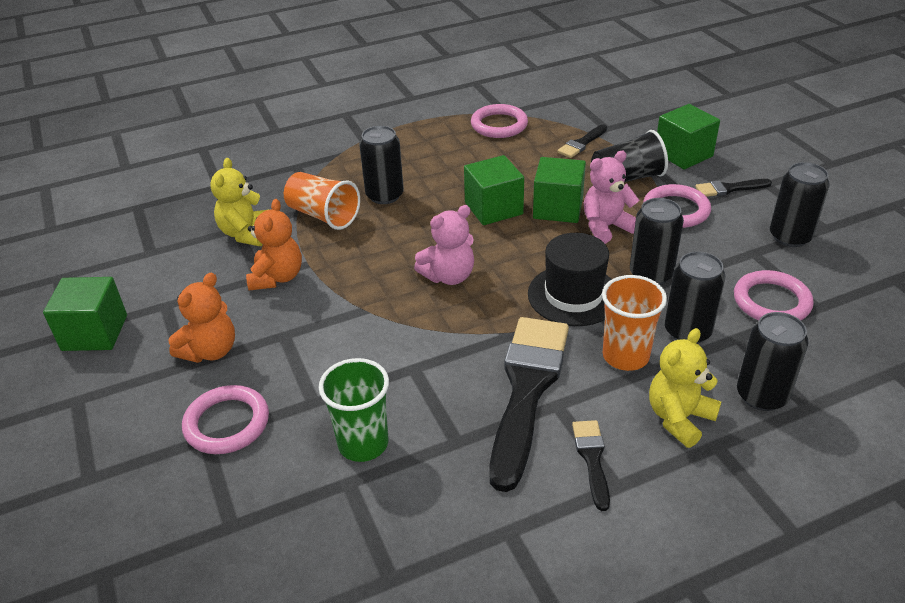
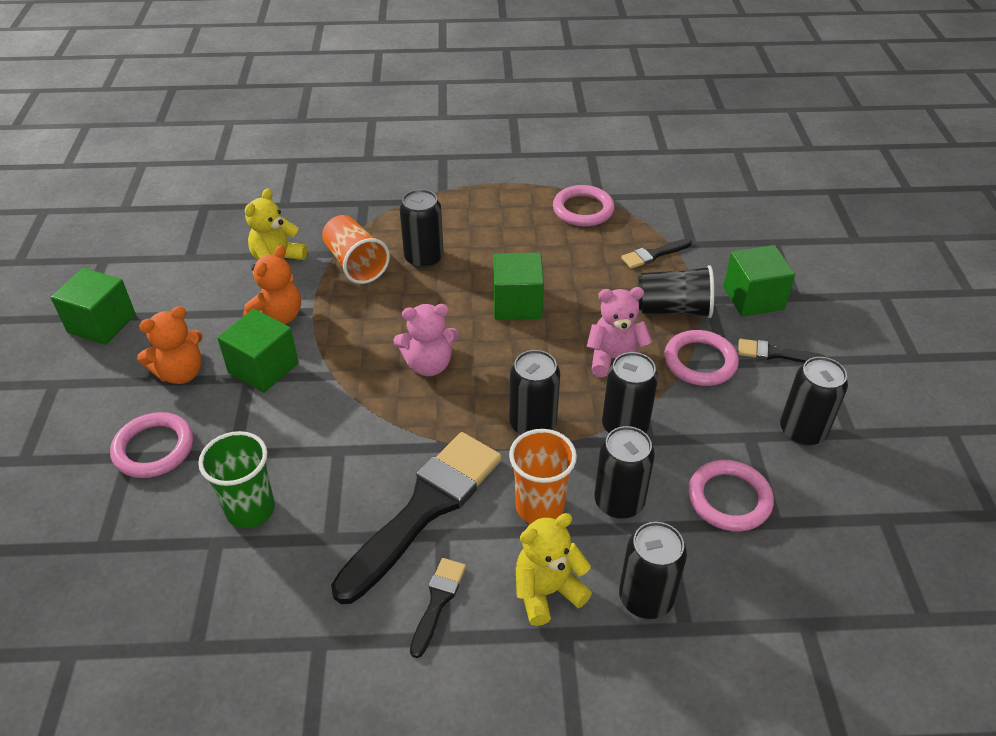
camera: 20 degrees right, 5 degrees up
black hat [528,233,612,326] -> black can [510,350,560,435]
green cube [533,157,586,223] -> green cube moved to [217,309,299,393]

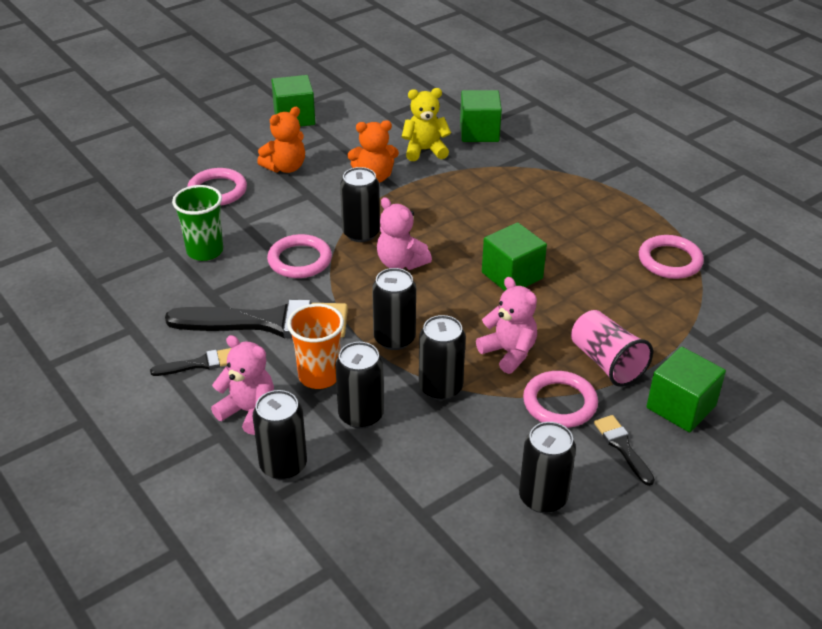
camera: 55 degrees right, 5 degrees down
orange teddy bear [137,306,202,384] -> orange teddy bear turned 60 degrees counterclockwise [257,107,305,173]
green cube [217,309,299,393] -> green cube moved to [460,90,502,142]
orange cup [322,215,390,284] -> none
black can [400,189,444,269] -> black can moved to [340,167,380,242]
yellow teddy bear [516,513,592,626] -> pink teddy bear [211,335,274,435]
black brush [621,239,692,269] -> none
black cup [638,265,714,318] -> pink cup [571,310,653,387]
pink ring [688,460,774,531] -> pink ring moved to [267,234,332,278]

